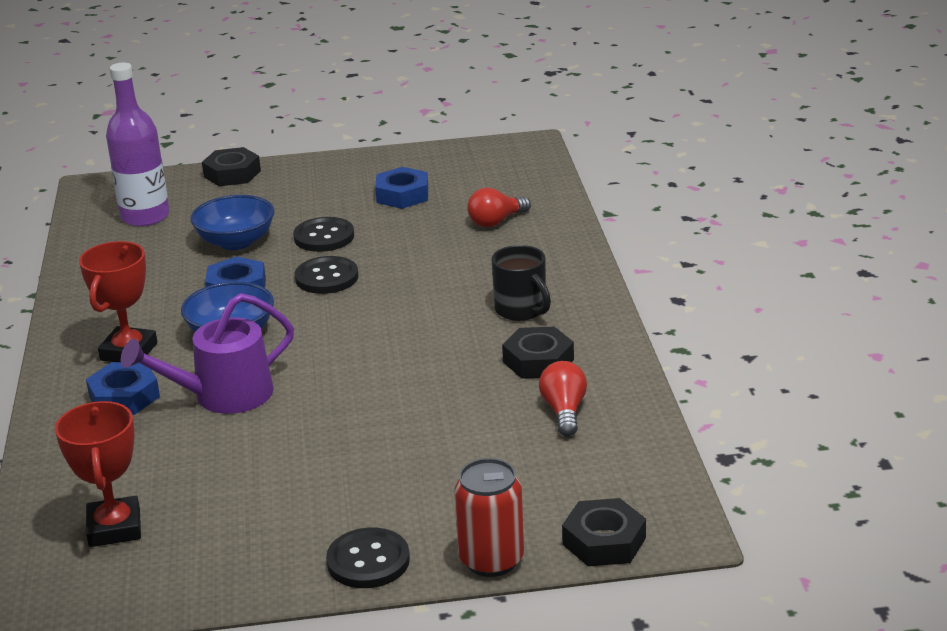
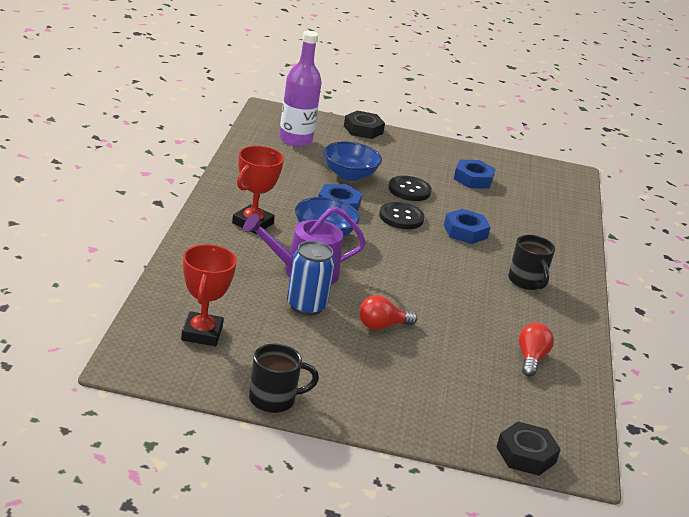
camera: 10 degrees right, 0 degrees up
blue nut [86,362,160,415] -> blue nut moved to [444,209,490,244]
black button [326,528,410,588] -> none
red can [454,458,524,577] -> none
red light bulb [467,188,531,227] -> red light bulb moved to [359,295,417,330]
black nut [502,327,574,379] -> none
none -> black mug [249,344,319,413]
none -> blue can [287,241,335,316]

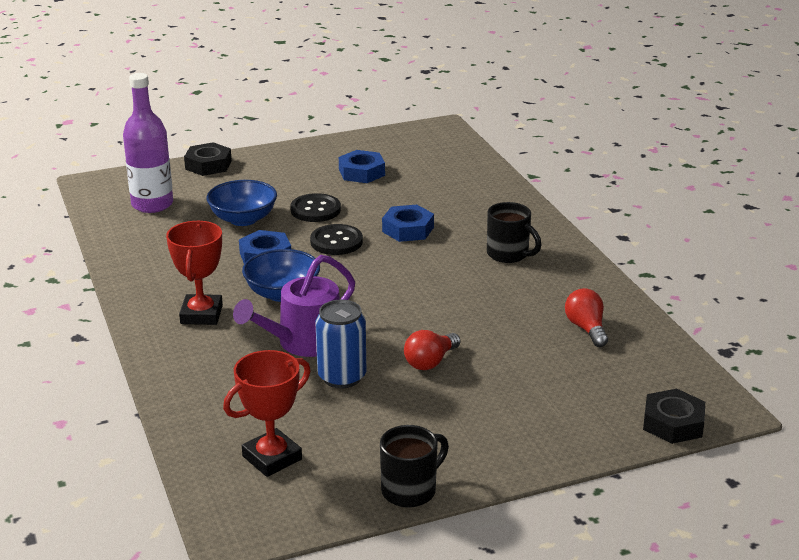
camera: 25 degrees left, 0 degrees up
red trophy [181,244,237,346] -> red trophy turned 75 degrees clockwise [223,350,311,477]

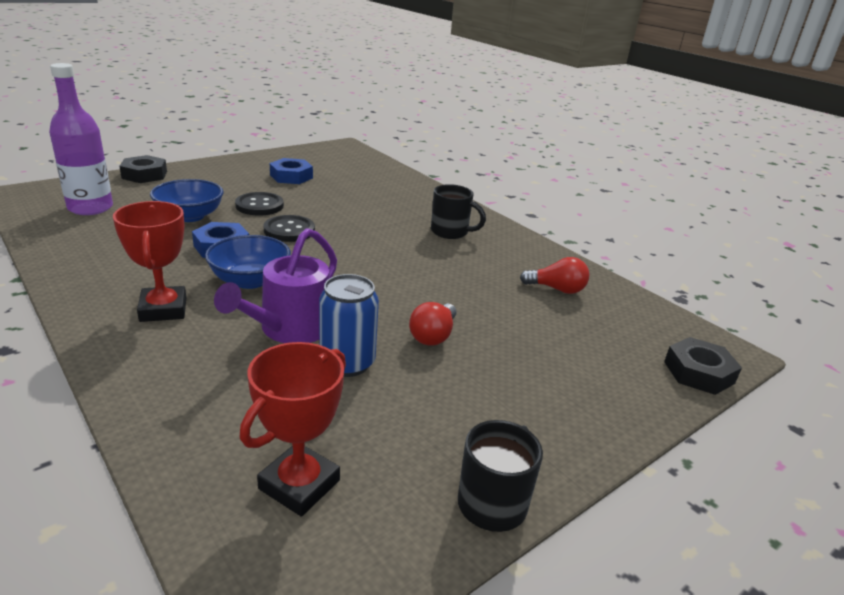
camera: 20 degrees left, 0 degrees up
blue nut [382,205,434,242] -> none
red light bulb [565,288,608,347] -> red light bulb turned 135 degrees clockwise [520,257,589,294]

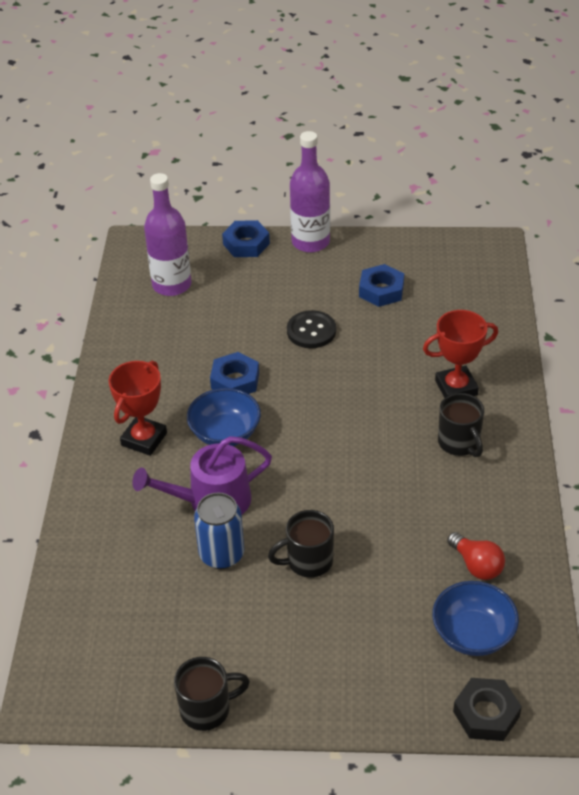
camera: 45 degrees right, 15 degrees up
black nut [119,155,167,183] -> blue nut [222,220,270,257]
blue bowl [150,179,224,222] -> blue bowl moved to [432,581,519,656]
red trophy [240,342,346,516] -> red trophy moved to [423,310,498,398]
black button [263,215,315,242] -> none
red light bulb [409,302,456,346] -> black mug [268,510,334,578]
none -> purple bottle [290,131,330,253]

